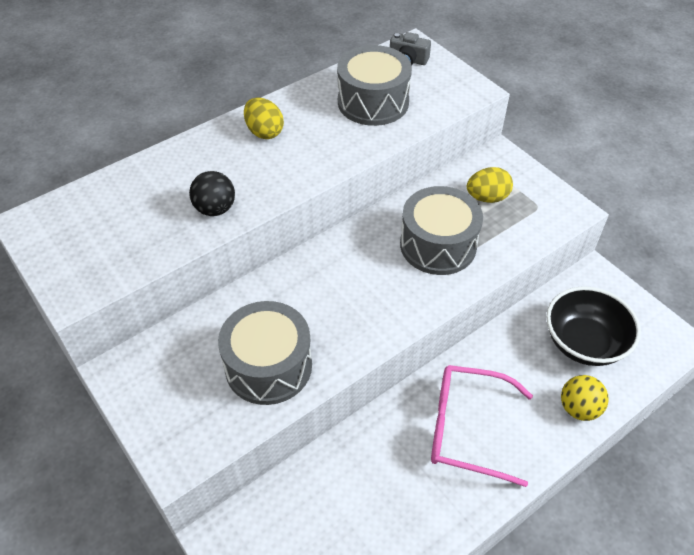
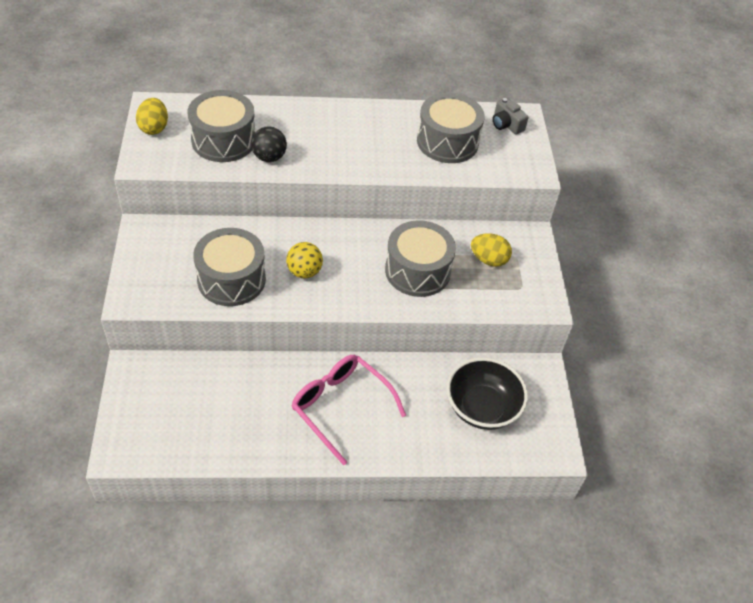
camera: 30 degrees right, 0 degrees up
yellow egg [244,97,284,139] -> yellow egg moved to [136,98,168,135]
yellow ball [561,375,609,421] -> yellow ball moved to [286,242,323,278]
none -> grey drum [188,90,255,162]

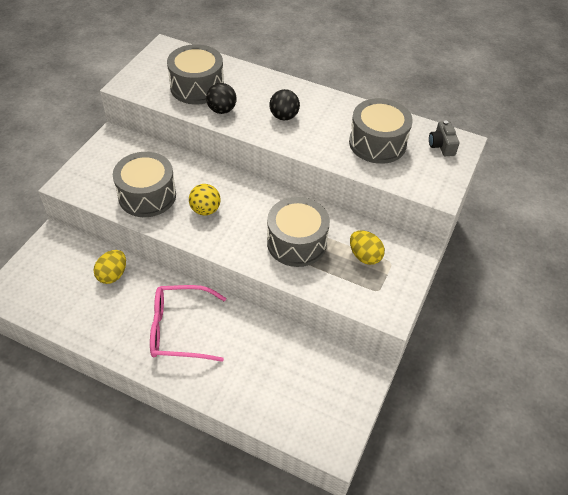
camera: 30 degrees right, 0 degrees up
yellow egg [136,98,168,135] -> yellow egg moved to [94,250,126,284]
pink glasses [291,355,406,465] -> pink glasses turned 75 degrees counterclockwise [150,285,226,362]
black bowl [447,357,528,430] -> none
none -> black ball [269,89,300,120]

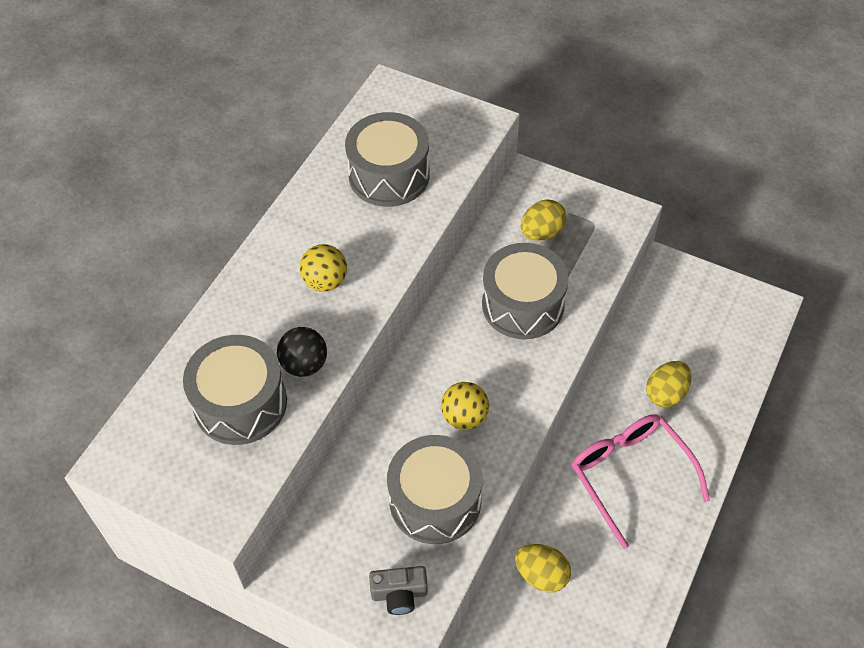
camera: 85 degrees left, 5 degrees up
pink glasses [150,285,226,362] -> pink glasses turned 150 degrees clockwise [572,414,710,549]
black ball [269,89,300,120] -> yellow ball [300,244,347,292]
grey camera [429,120,459,156] -> grey camera moved to [369,566,428,615]
none -> yellow egg [646,361,691,407]

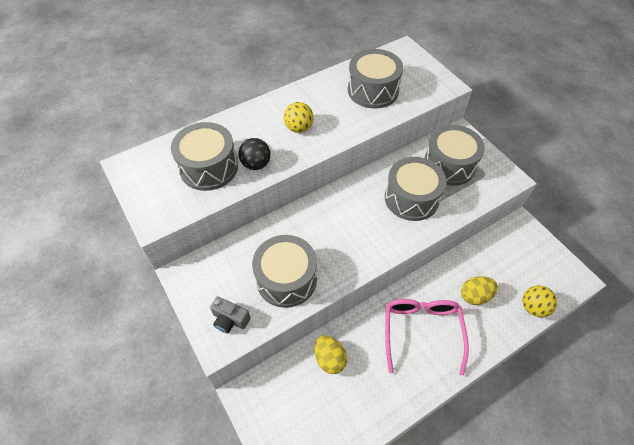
camera: 30 degrees right, 0 degrees up
yellow ball [441,382,489,430] -> yellow ball moved to [523,285,557,317]
yellow egg [521,200,566,240] -> grey drum [424,125,485,185]

